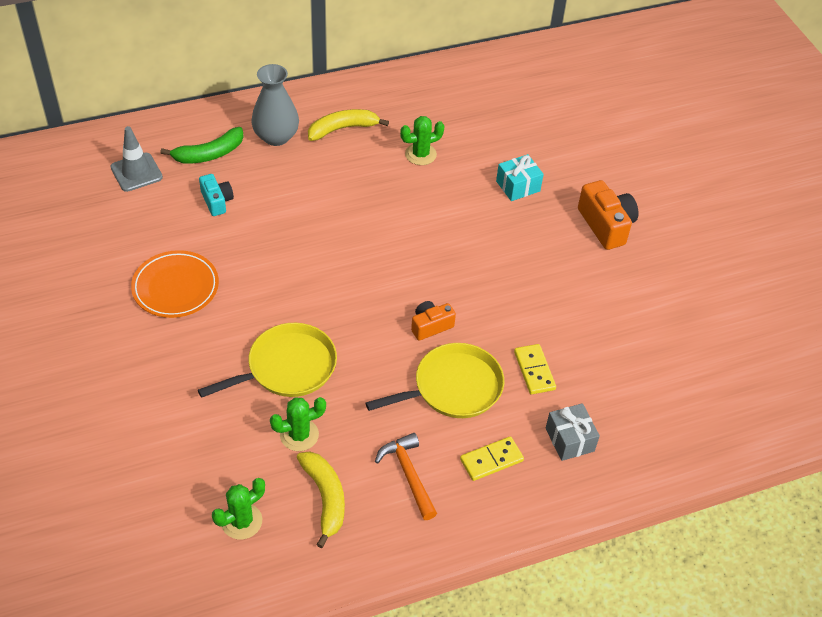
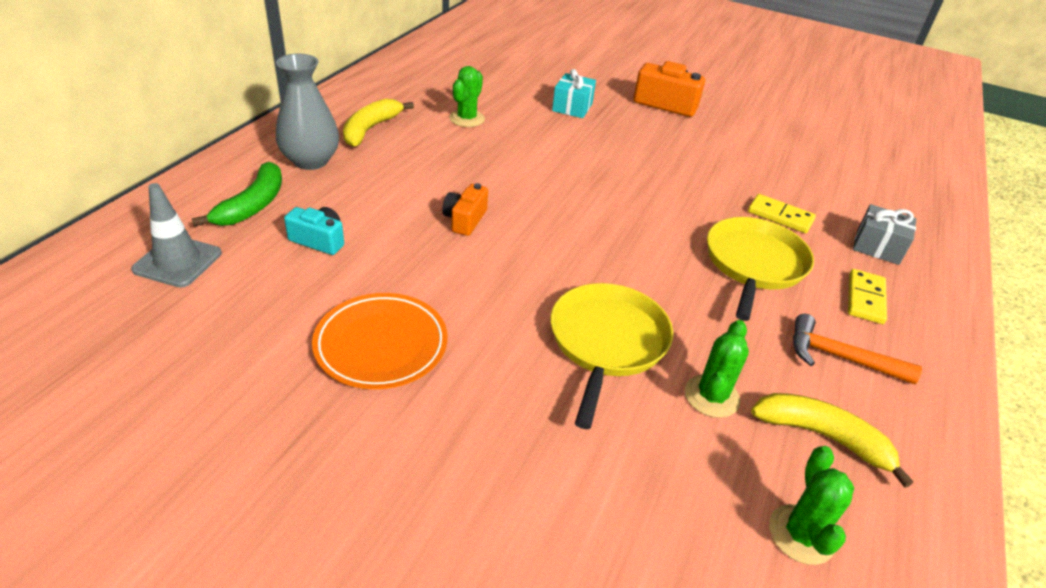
camera: 45 degrees left, 10 degrees down
orange camera [411,301,456,341] -> orange camera moved to [442,183,488,236]

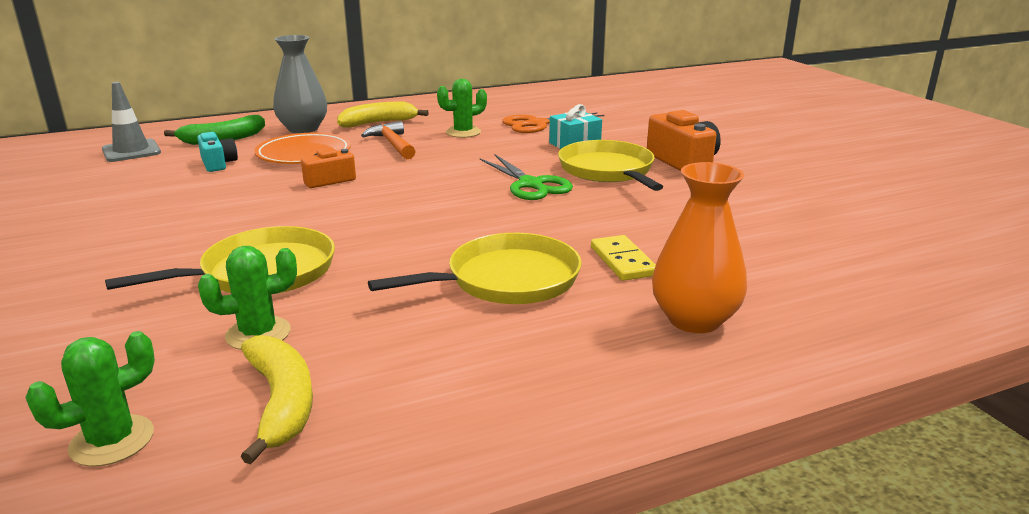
camera: 45 degrees right, 15 degrees down
orange plate [312,293,448,389] -> orange plate moved to [254,133,351,164]
orange hammer [793,314,922,385] -> orange hammer moved to [361,121,416,159]
yellow domino [848,269,887,324] -> none
grey gift [853,204,916,265] -> orange vase [652,162,747,333]
none -> green scissors [480,154,573,200]
none -> orange scissors [502,112,604,133]
none -> yellow pan [558,140,663,191]

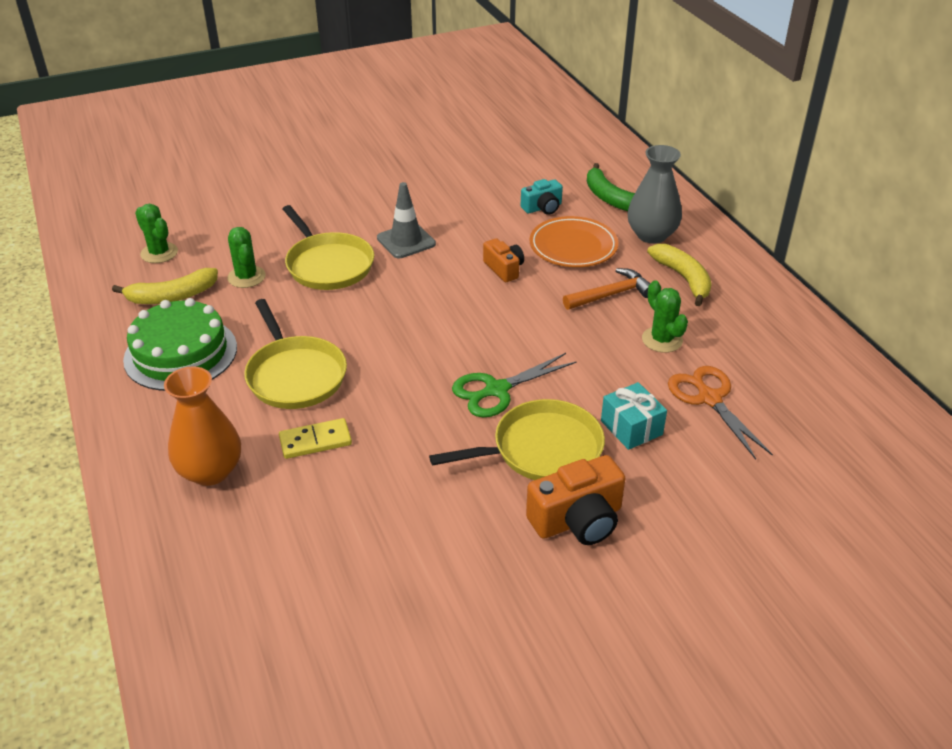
camera: 90 degrees right, 15 degrees up
grey traffic cone [102,82,161,162] -> grey traffic cone moved to [377,182,436,258]
none -> green cake [123,298,237,391]

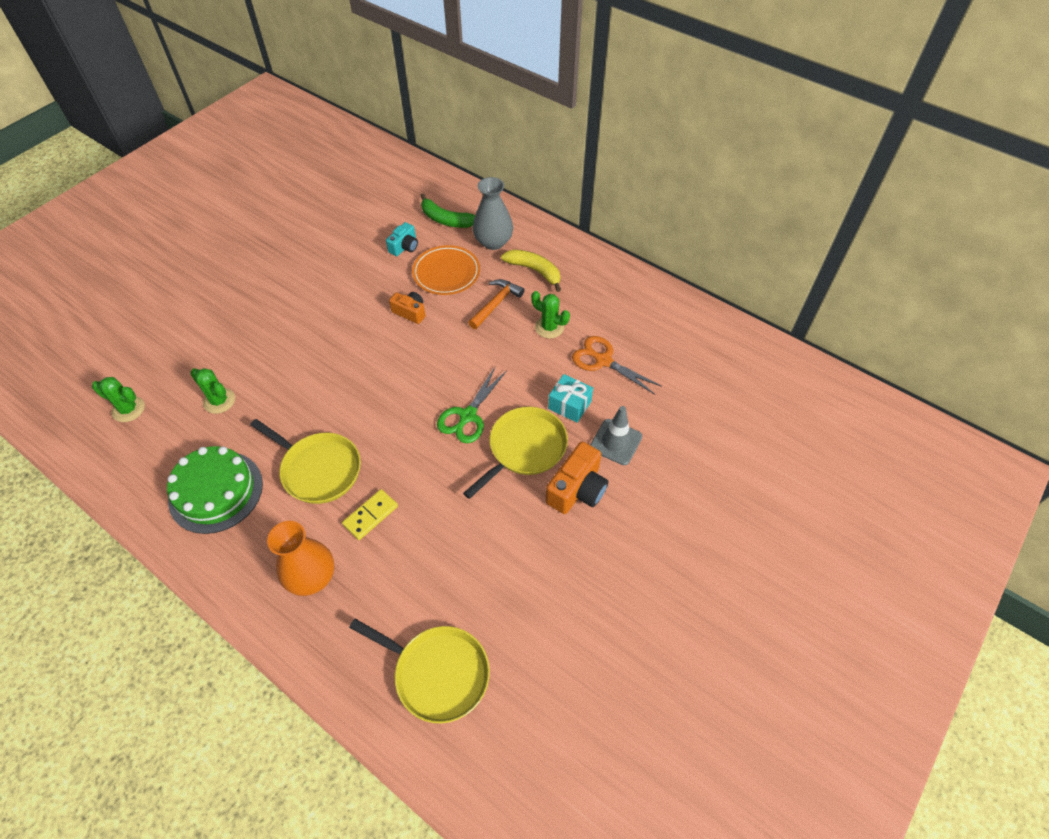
camera: 30 degrees left, 15 degrees up
yellow banana [112,268,218,304] -> none
yellow pan [283,205,374,290] -> yellow pan moved to [349,619,490,723]
grey traffic cone [377,182,436,258] -> grey traffic cone moved to [590,406,642,465]

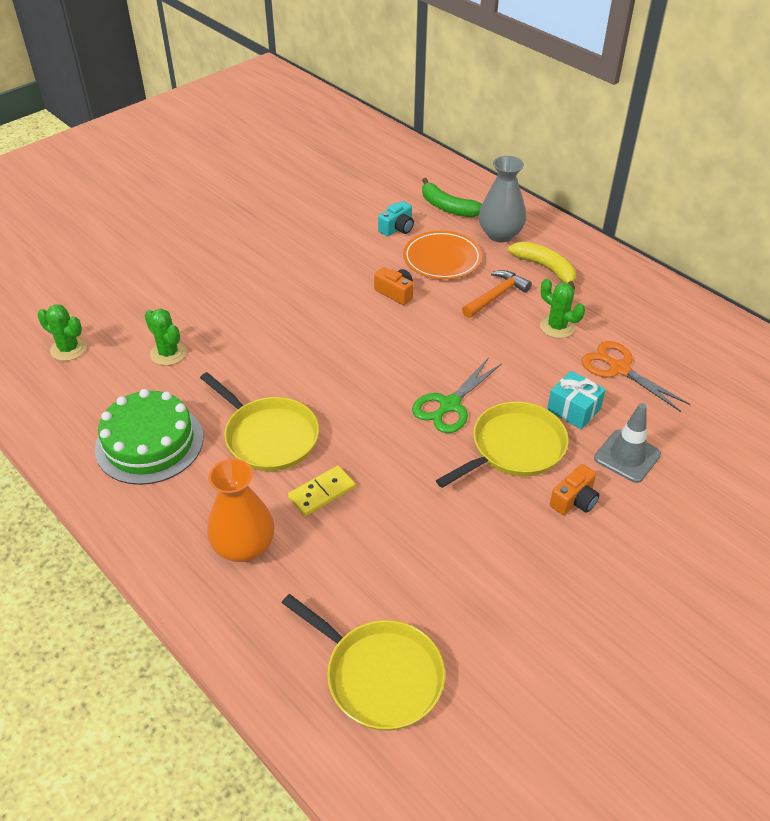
camera: 10 degrees right, 10 degrees down
orange camera [546,442,609,514] -> orange camera [550,464,599,515], size x0.62

